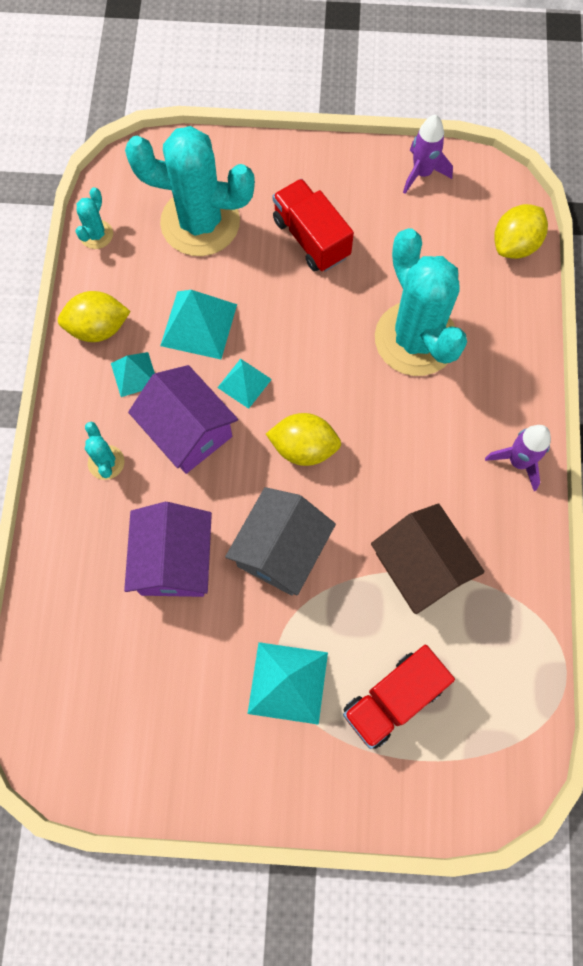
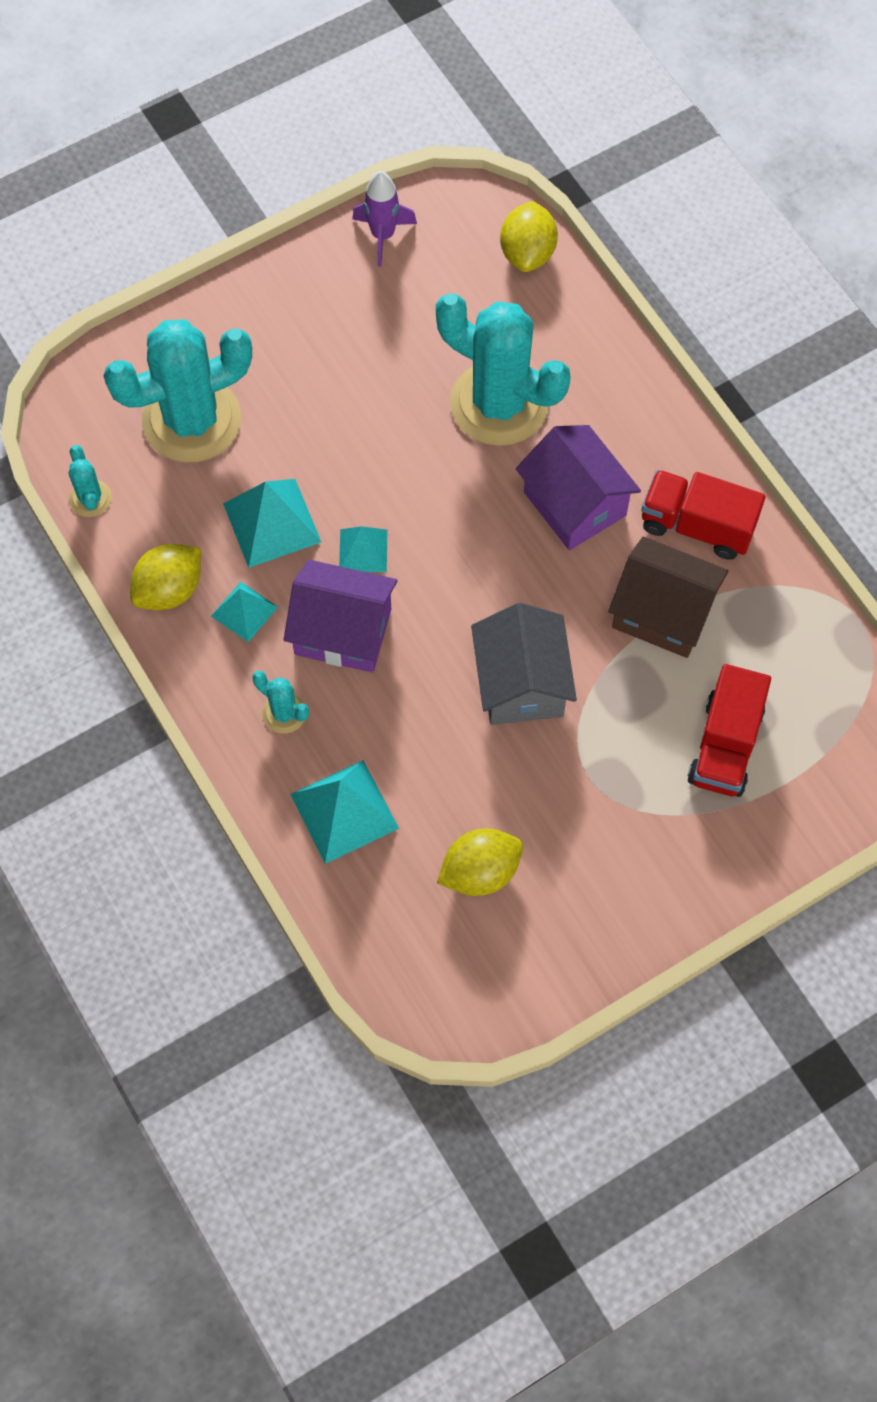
camera: 35 degrees left, 5 degrees down
purple house [124,502,212,597] -> purple house moved to [516,425,641,550]
turquoise pyramid [248,642,328,725] -> turquoise pyramid moved to [290,760,399,864]
yellow lemon [266,413,341,466] -> yellow lemon moved to [437,828,523,896]
red truck [273,179,354,272] -> red truck moved to [641,470,766,560]
purple rocket [485,425,551,491] -> none

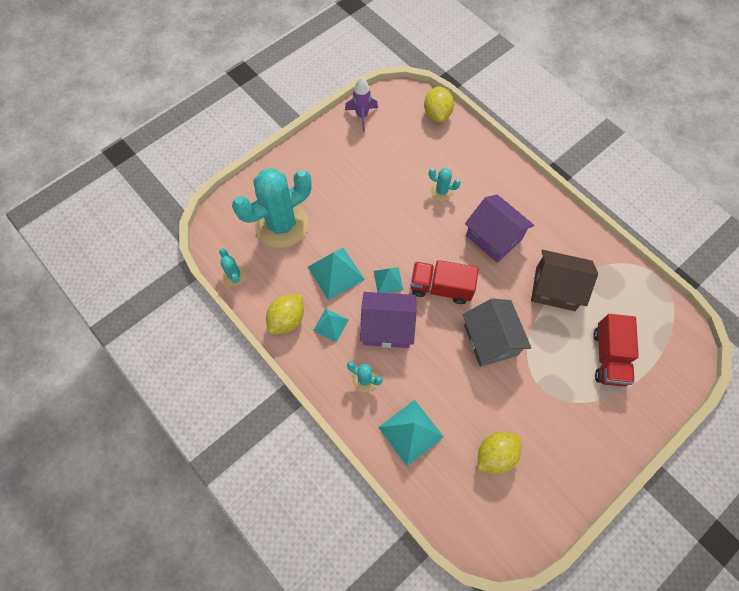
camera: 10 degrees left, 0 degrees up
turquoise cactus [436,293,571,446] -> turquoise cactus [429,168,461,201], size x0.42
red truck [641,470,766,560] -> red truck moved to [410,260,479,304]

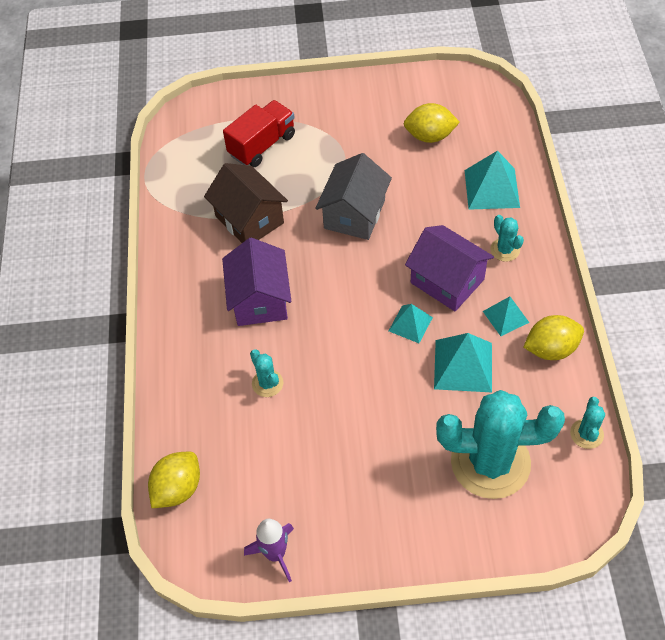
camera: 140 degrees left, 10 degrees down
red truck [410,260,479,304] -> none

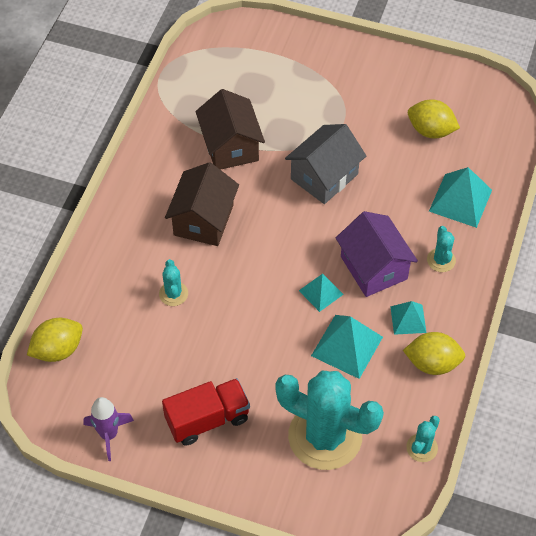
camera: 20 degrees right, 0 degrees up
purple house [222,238,291,326] -> brown house [165,162,239,246]
red truck [223,100,295,167] -> red truck moved to [162,378,250,446]

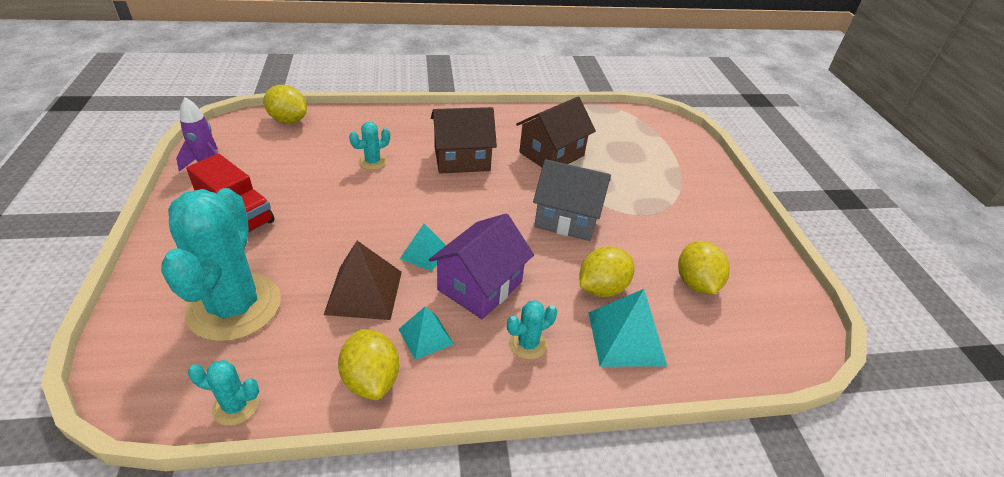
camera: 60 degrees right, 15 degrees down
turquoise pyramid [311,315,383,379] -> brown pyramid [324,241,402,320]
none -> yellow lemon [580,246,634,297]

